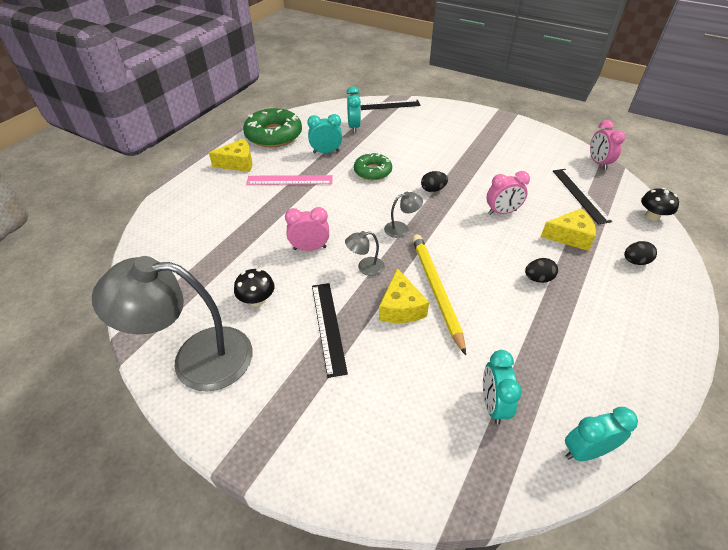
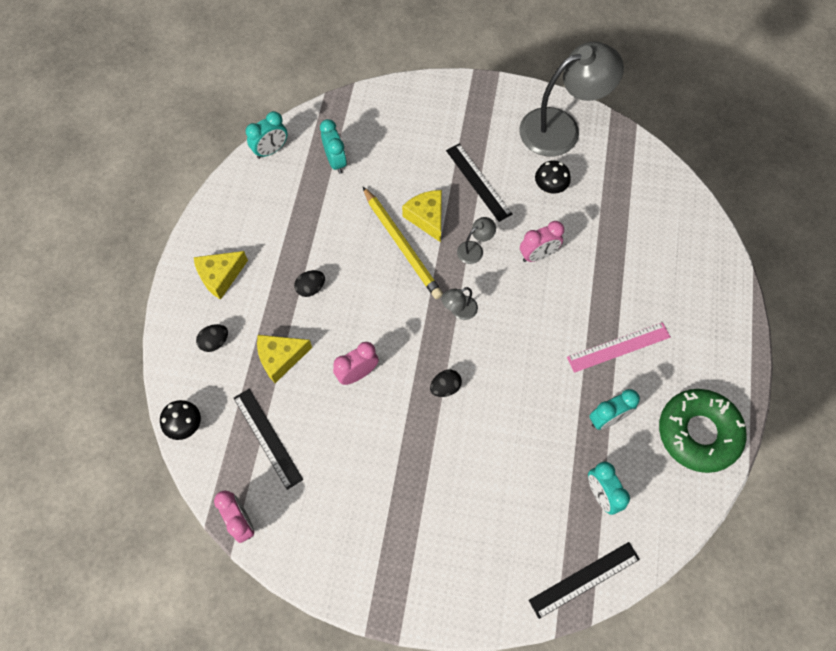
camera: 160 degrees right, 20 degrees up
yellow cheese [209,138,253,172] -> yellow cheese moved to [194,251,248,300]
green donut [354,152,392,180] -> none

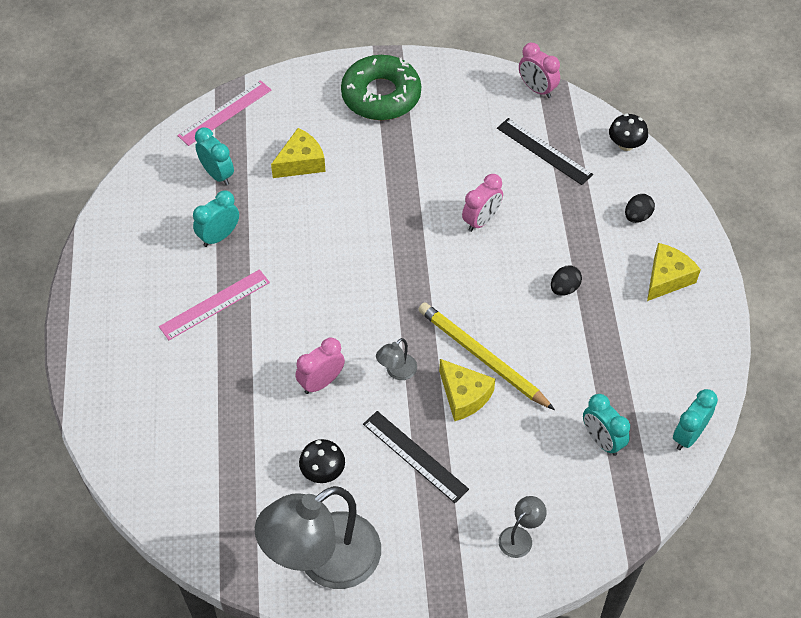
camera: 165 degrees right, 10 degrees down
yellow cheese [257,335,312,383] -> yellow cheese moved to [271,128,326,178]
black egg [430,370,462,397] -> none
grey lamp [441,287,478,320] -> grey lamp moved to [498,496,547,558]
black ruler [528,542,640,619] -> pink ruler [177,80,271,146]
green donut [659,389,747,473] -> green donut moved to [341,55,421,120]

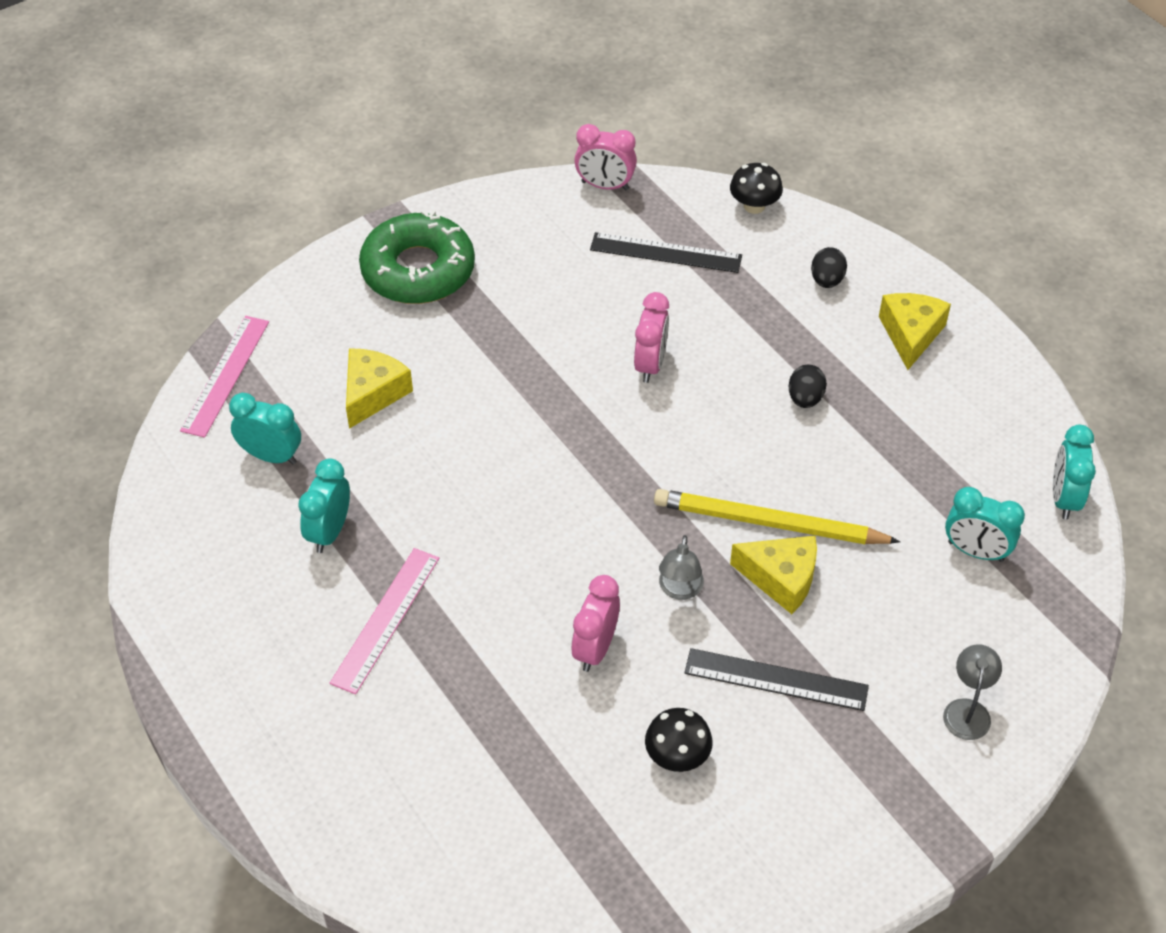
camera: 30 degrees left, 5 degrees down
grey lamp [255,486,381,589] -> none

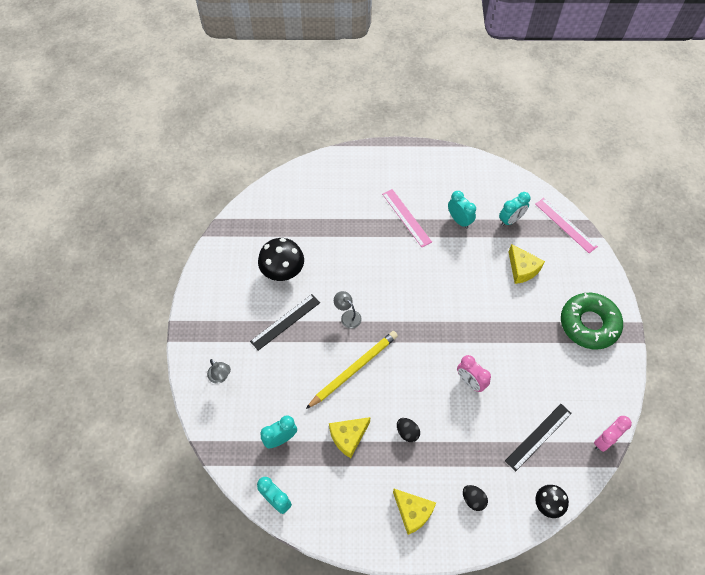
camera: 125 degrees right, 10 degrees up
pink clock [571,575,620,672] -> none
black mushroom [645,708,713,772] -> black mushroom [258,238,304,281], size x1.65
yellow cheese [730,536,817,614] -> yellow cheese moved to [329,417,370,458]

